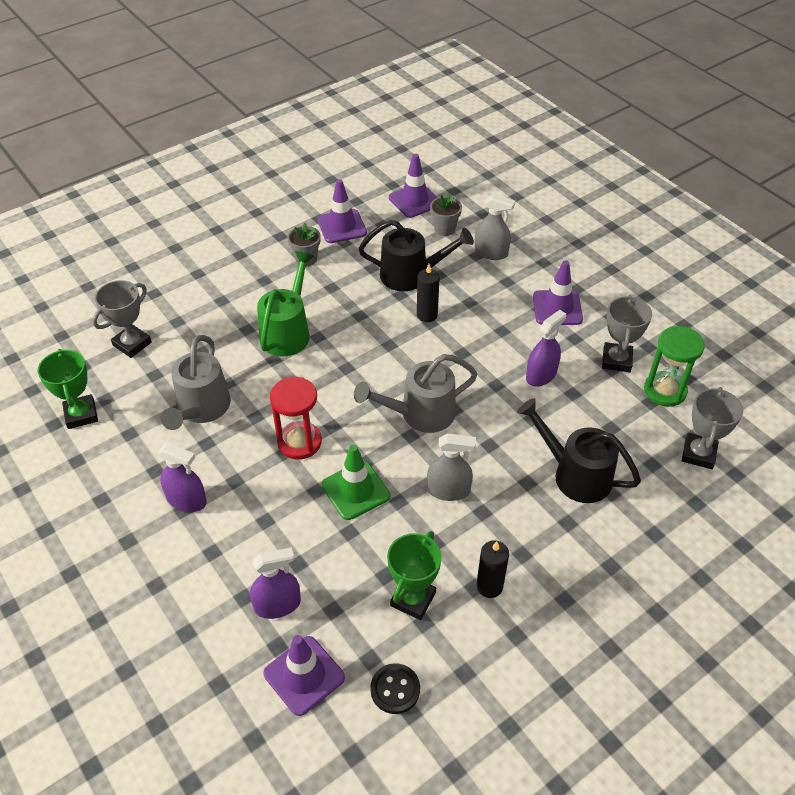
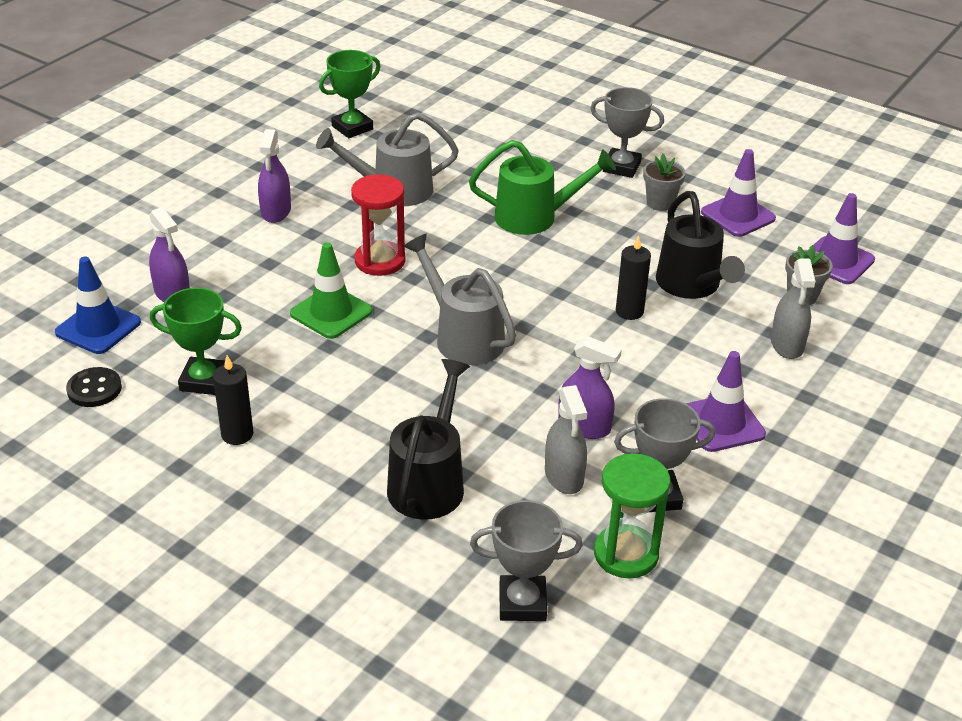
camera: 70 degrees right, 10 degrees down
grey trophy [92,280,152,358] -> grey trophy moved to [590,87,664,178]
purple traffic cone [263,635,345,716] -> blue traffic cone [55,257,141,354]
grey spray bottle [427,433,476,501] -> grey spray bottle moved to [545,385,587,494]

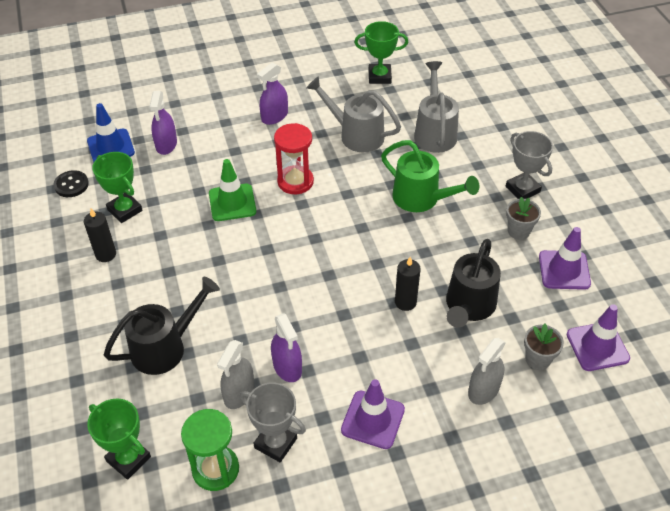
camera: 40 degrees right, 10 degrees up
grey watering can [403,234,516,365] -> grey watering can moved to [414,61,459,153]
grey trophy [470,500,583,621] -> green trophy [87,399,151,480]

